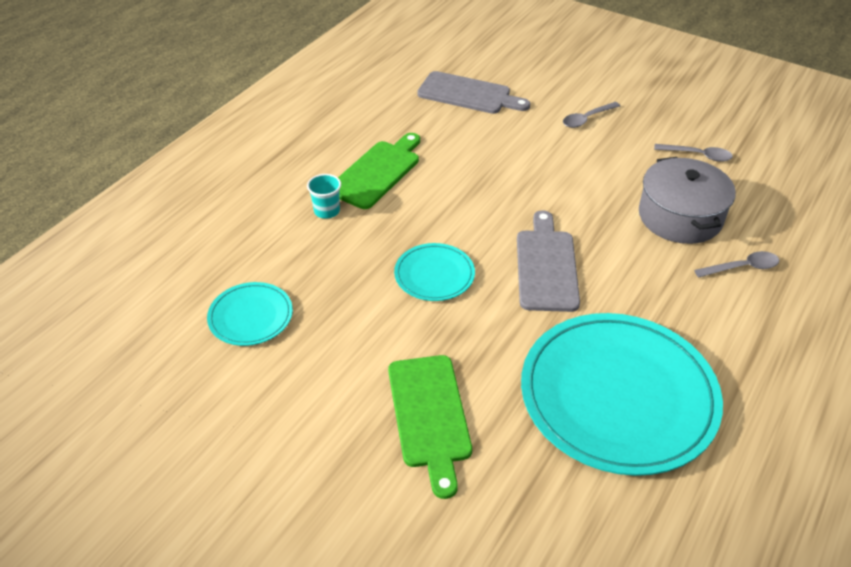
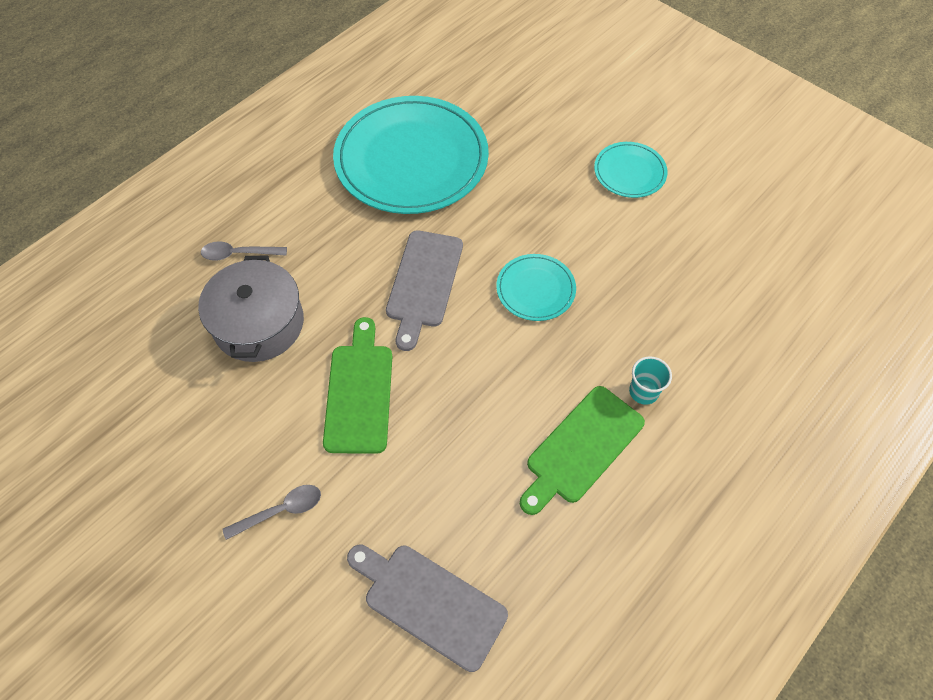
camera: 170 degrees left, 15 degrees up
turquoise plate [207,282,293,346] -> turquoise plate moved to [594,142,668,198]
green cutting board [388,355,472,499] -> green cutting board moved to [323,317,392,454]
grey spoon [654,144,733,162] -> none

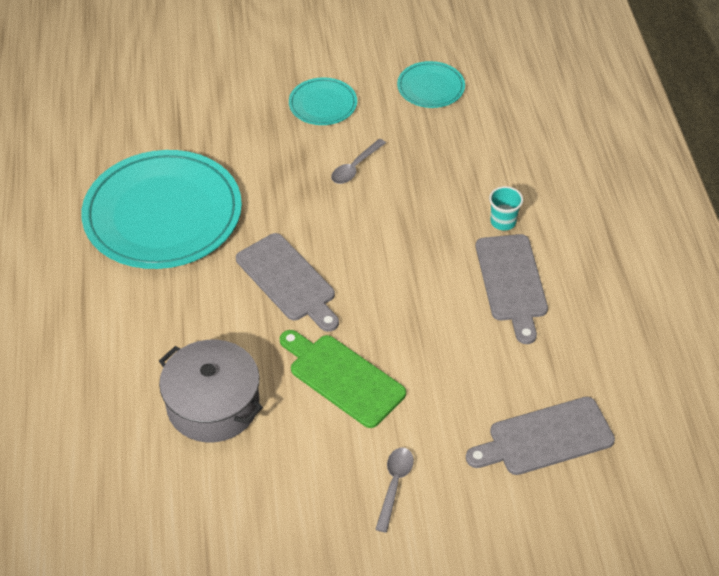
camera: 50 degrees left, 10 degrees down
grey spoon [201,241,287,261] -> grey spoon moved to [331,139,386,184]
turquoise plate [496,254,576,321] -> turquoise plate moved to [397,61,465,108]
green cutting board [520,386,645,515] -> grey cutting board [476,234,548,344]

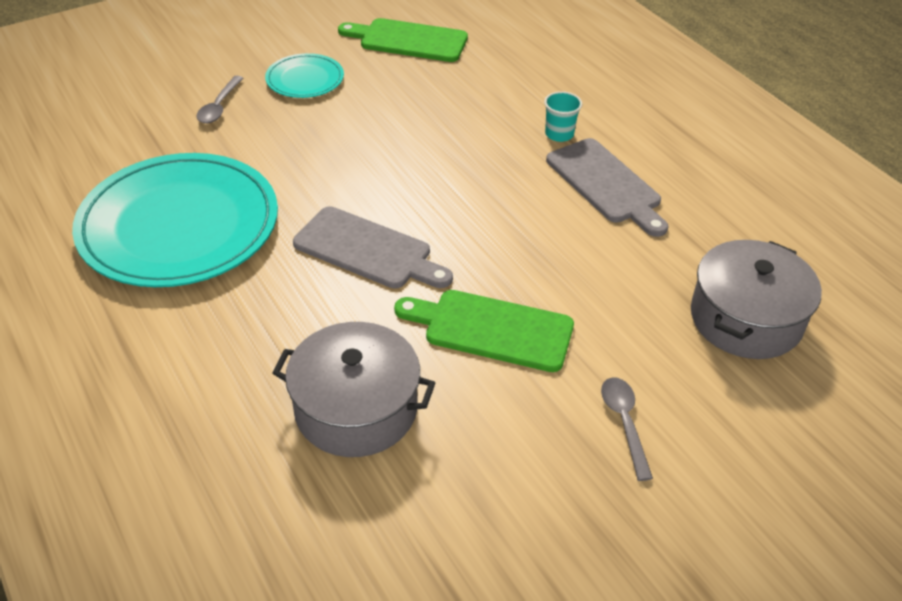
camera: 25 degrees left, 5 degrees down
grey spoon [331,139,386,184] -> grey spoon moved to [196,76,243,123]
turquoise plate [397,61,465,108] -> green cutting board [338,18,468,62]
grey cutting board [466,397,615,475] -> grey pot [691,240,822,359]

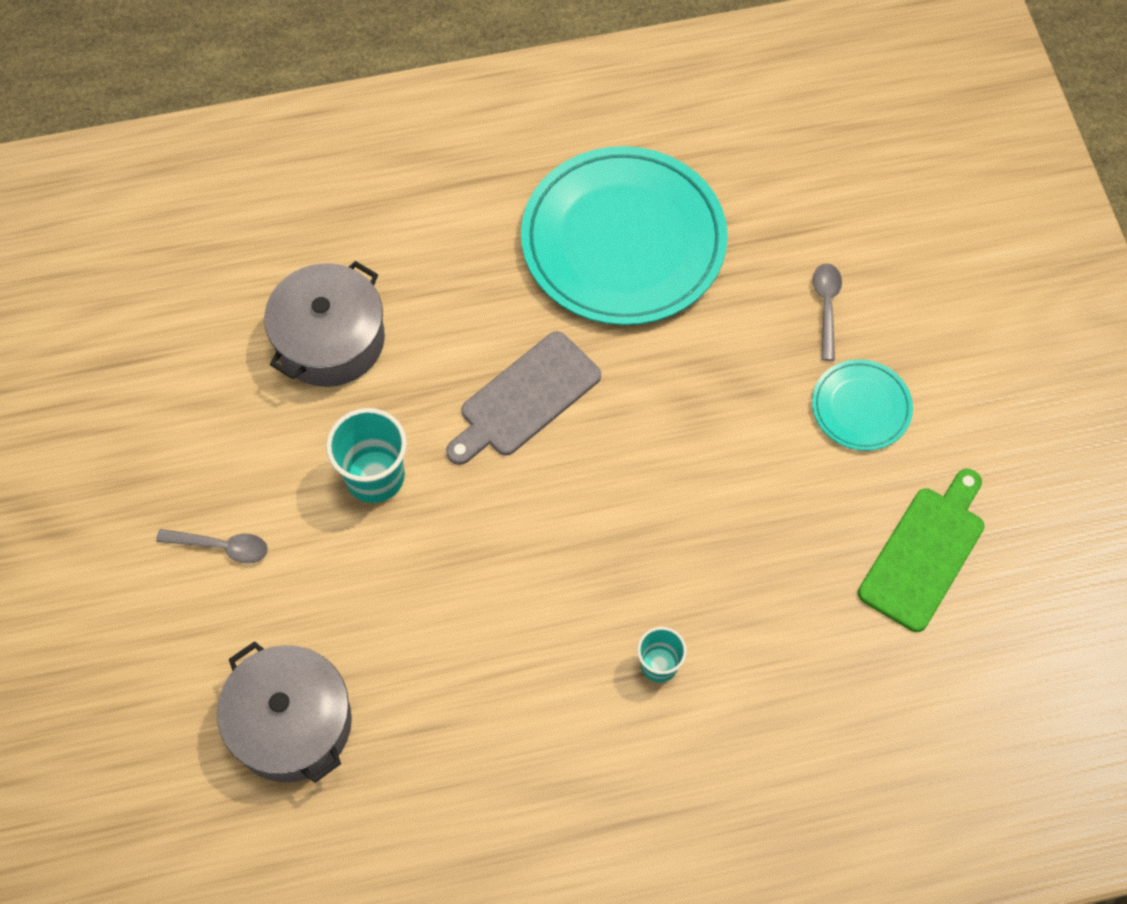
camera: 110 degrees right, 20 degrees up
grey spoon [196,76,243,123] -> grey spoon turned 60 degrees clockwise [813,264,842,361]
green cutting board [394,290,574,372] -> turquoise cup [326,408,407,503]
grey cutting board [546,138,668,237] -> none

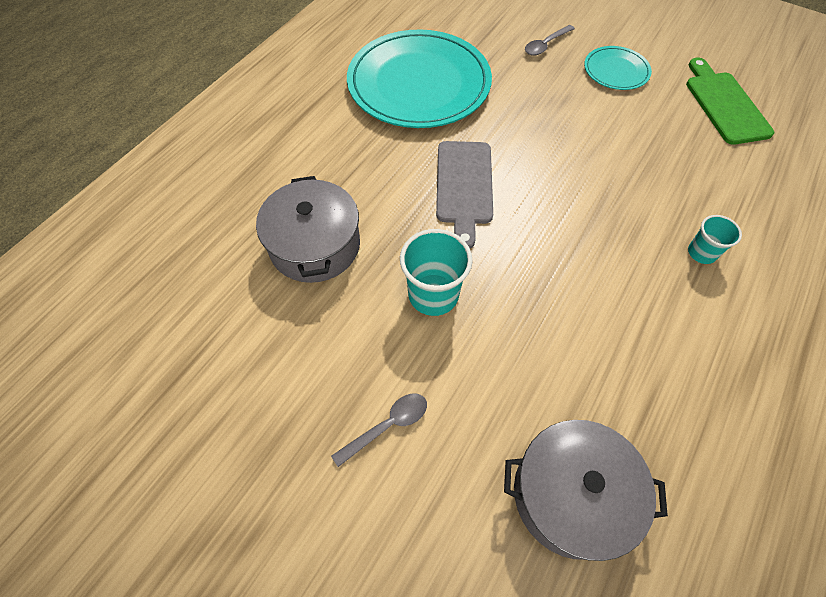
camera: 45 degrees left, 5 degrees down
grey spoon [813,264,842,361] -> grey spoon turned 90 degrees counterclockwise [525,25,575,56]

